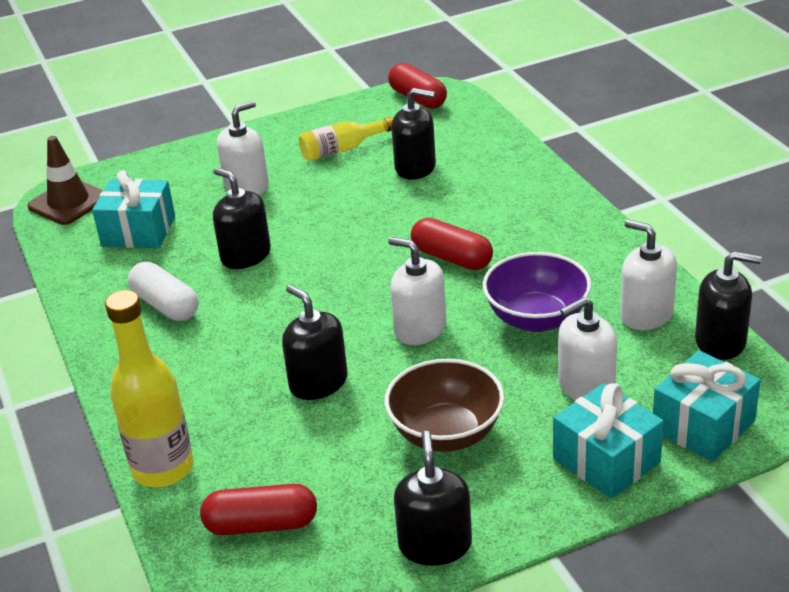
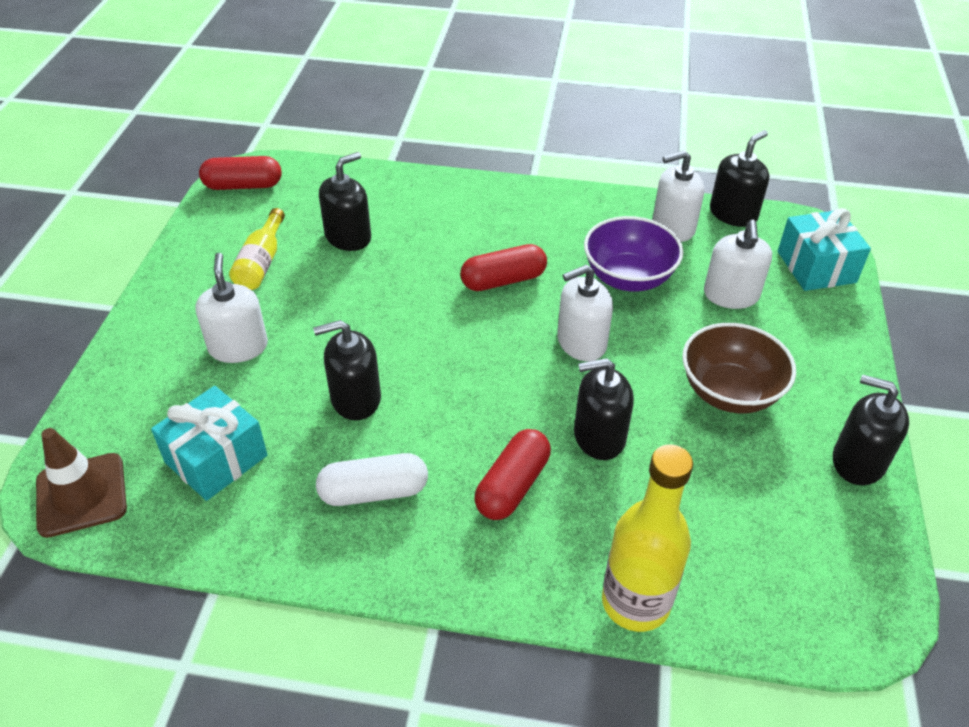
camera: 60 degrees left, 10 degrees up
red capsule [200,484,317,535] -> red capsule moved to [474,429,551,520]
turquoise gift [553,383,664,499] -> none

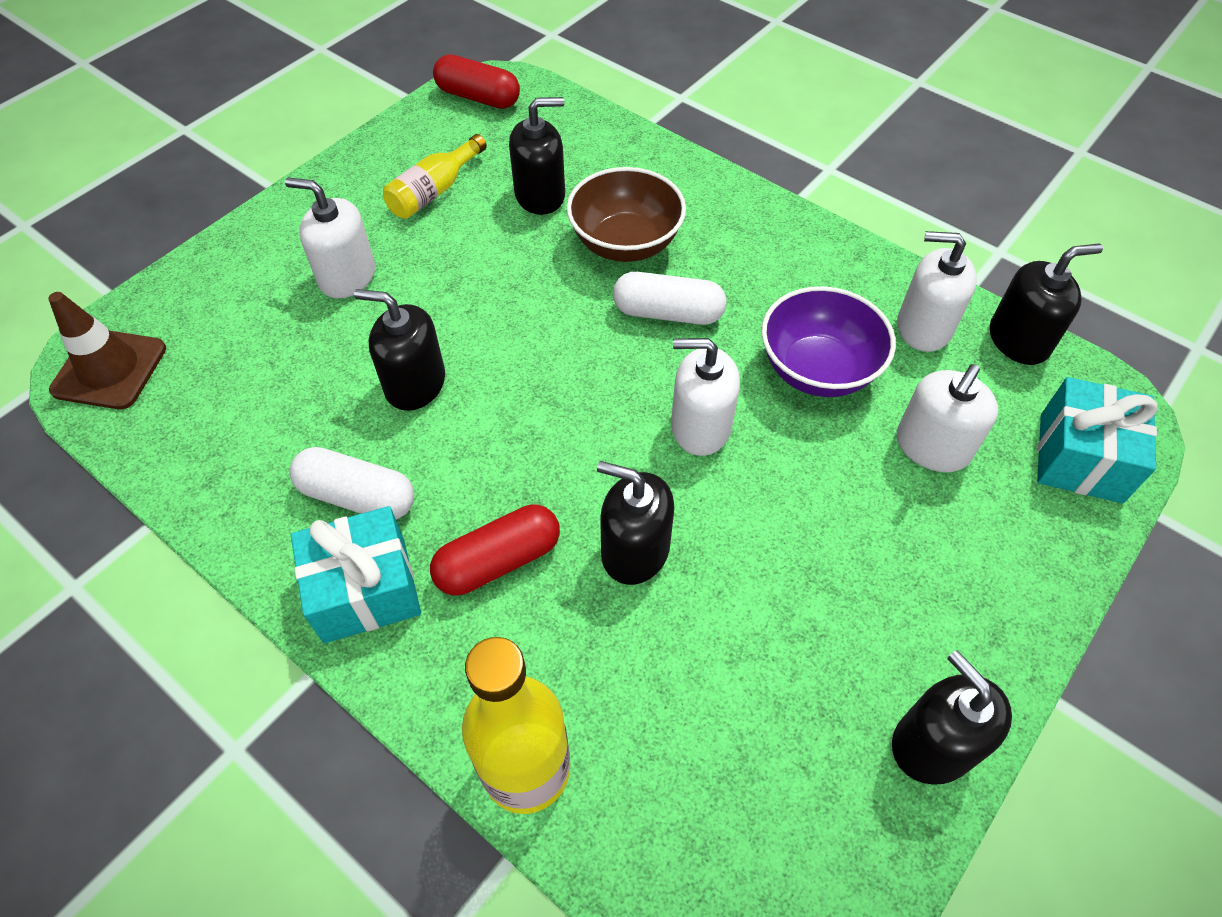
camera: 30 degrees right, 10 degrees up
turquoise gift [151,386,268,501] -> turquoise gift moved to [291,506,421,643]
white soap dispenser [195,253,268,363] -> white soap dispenser turned 90 degrees counterclockwise [285,178,375,299]
red capsule [460,244,547,291] -> white capsule [613,272,727,325]
brown bowl [682,323,796,414] -> brown bowl moved to [567,167,686,262]

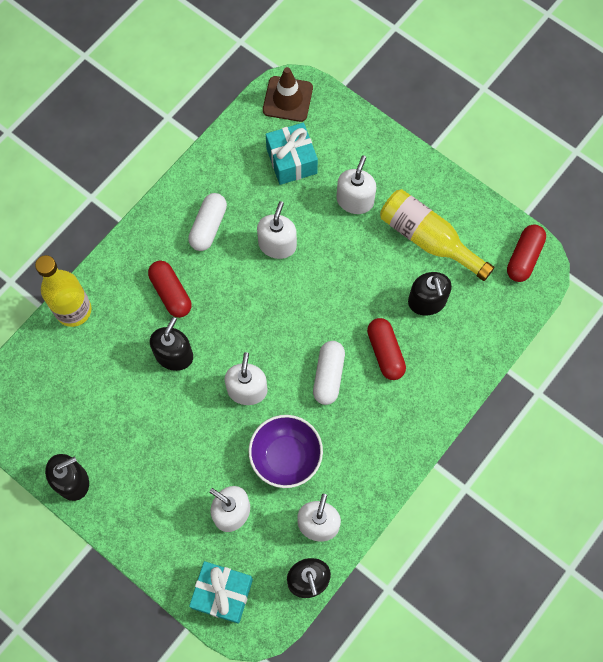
camera: 90 degrees right, 15 degrees up
turquoise gift [291,506,421,643] -> turquoise gift moved to [266,122,318,185]
black soap dispenser [354,289,445,411] -> white soap dispenser [257,201,297,259]
yellow bottle [383,134,487,219] -> yellow bottle [380,189,494,281], size x1.62
brown bowl [567,167,686,262] -> red capsule [367,318,406,380]

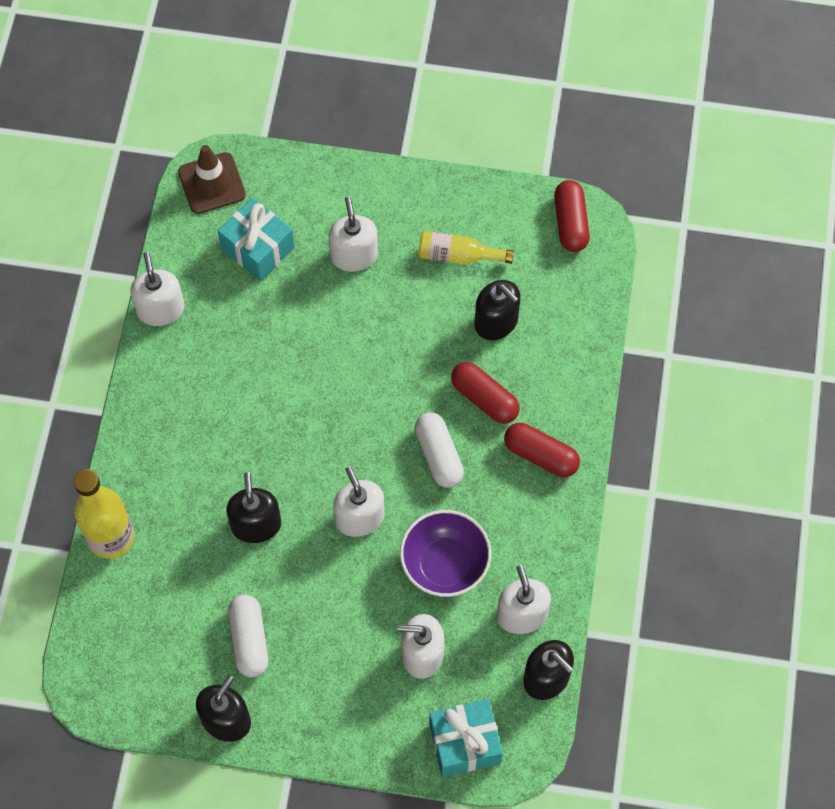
camera: 30 degrees left, 5 degrees down
red capsule [148,260,191,318] -> red capsule moved to [504,423,580,477]
white capsule [188,193,227,251] -> white capsule moved to [228,595,268,678]
white soap dispenser [257,201,297,259] -> white soap dispenser moved to [130,252,185,326]
yellow bottle [380,189,494,281] -> yellow bottle [418,231,514,264], size x0.62

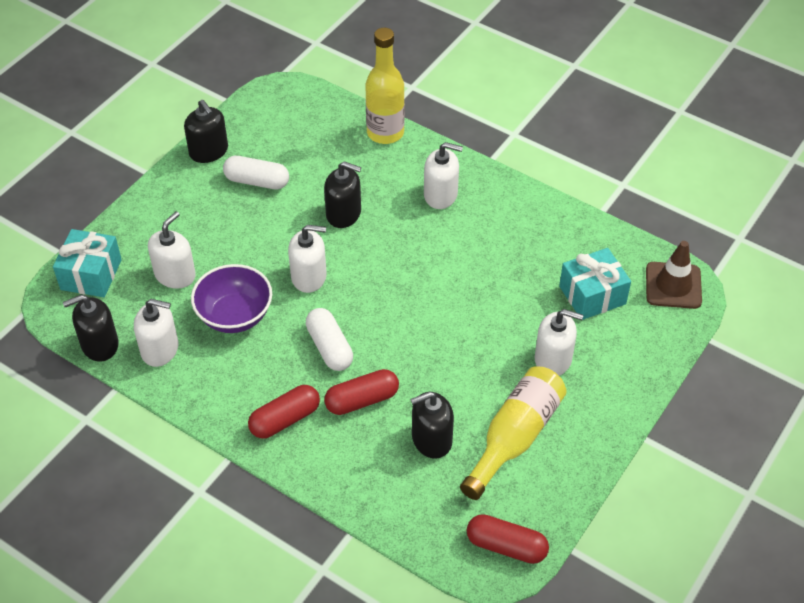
camera: 115 degrees right, 15 degrees down
white soap dispenser [130,252,185,326] -> white soap dispenser moved to [424,142,463,209]
white capsule [415,412,464,488] -> white capsule turned 60 degrees clockwise [306,308,353,371]
yellow bottle [418,231,514,264] -> yellow bottle [460,367,567,500], size x1.62

